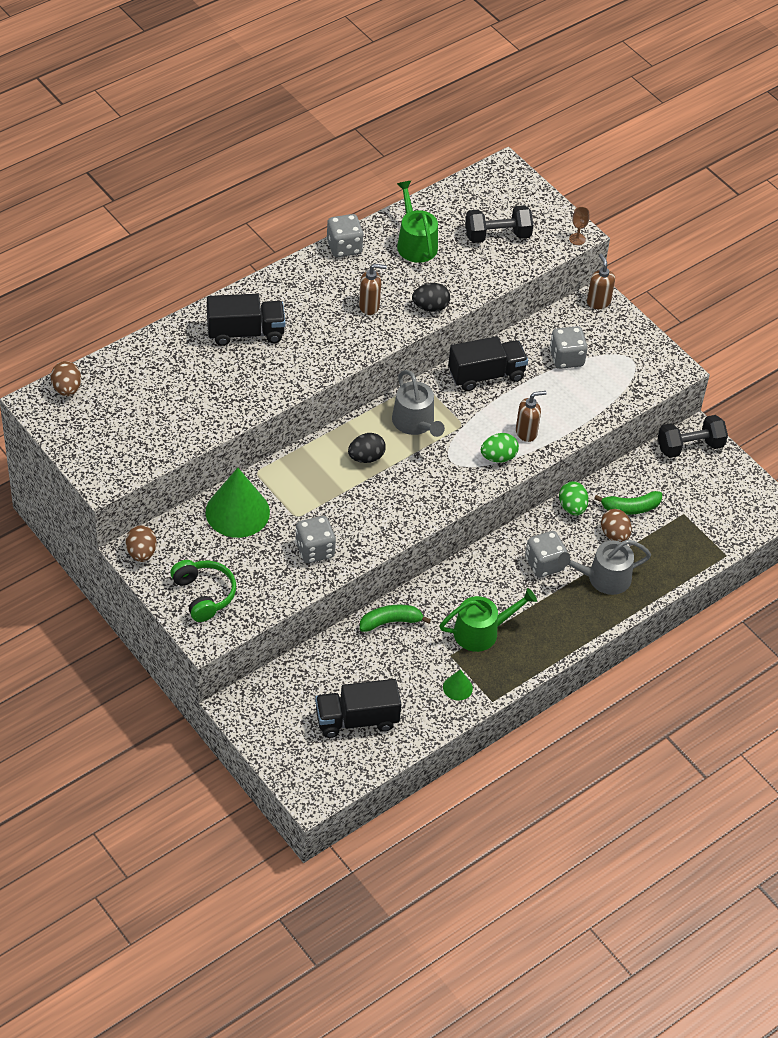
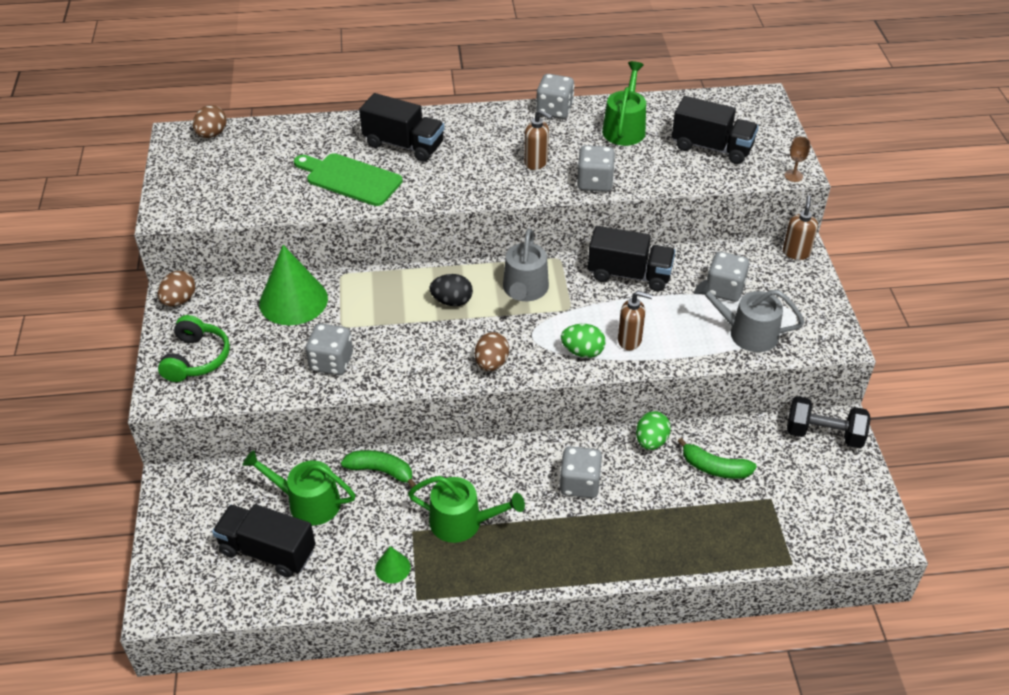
camera: 35 degrees right, 5 degrees down
black egg [412,283,450,312] -> grey dice [577,145,615,192]
black dumbbell [465,205,533,243] -> black truck [672,96,759,164]
grey watering can [558,540,651,595] -> grey watering can moved to [694,280,804,352]
brown egg [601,509,632,542] -> brown egg moved to [475,332,509,371]
none -> green watering can [242,450,356,525]
none -> green cutting board [294,153,403,206]

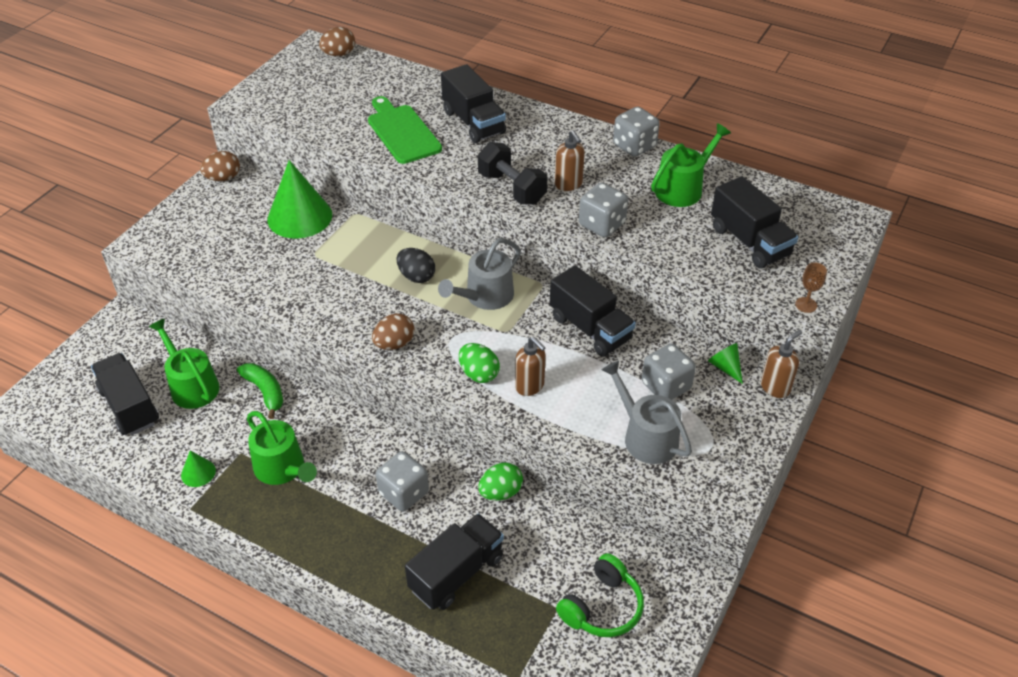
camera: 35 degrees right, 0 degrees up
green headphones [158,315,230,382] -> green headphones moved to [556,553,644,637]
grey dice [306,323,353,375] -> none
green banana [678,438,757,479] -> none
black dumbbell [787,396,871,448] -> black dumbbell moved to [478,142,547,205]
none -> black truck [405,513,504,610]
none -> green cone [708,343,743,384]

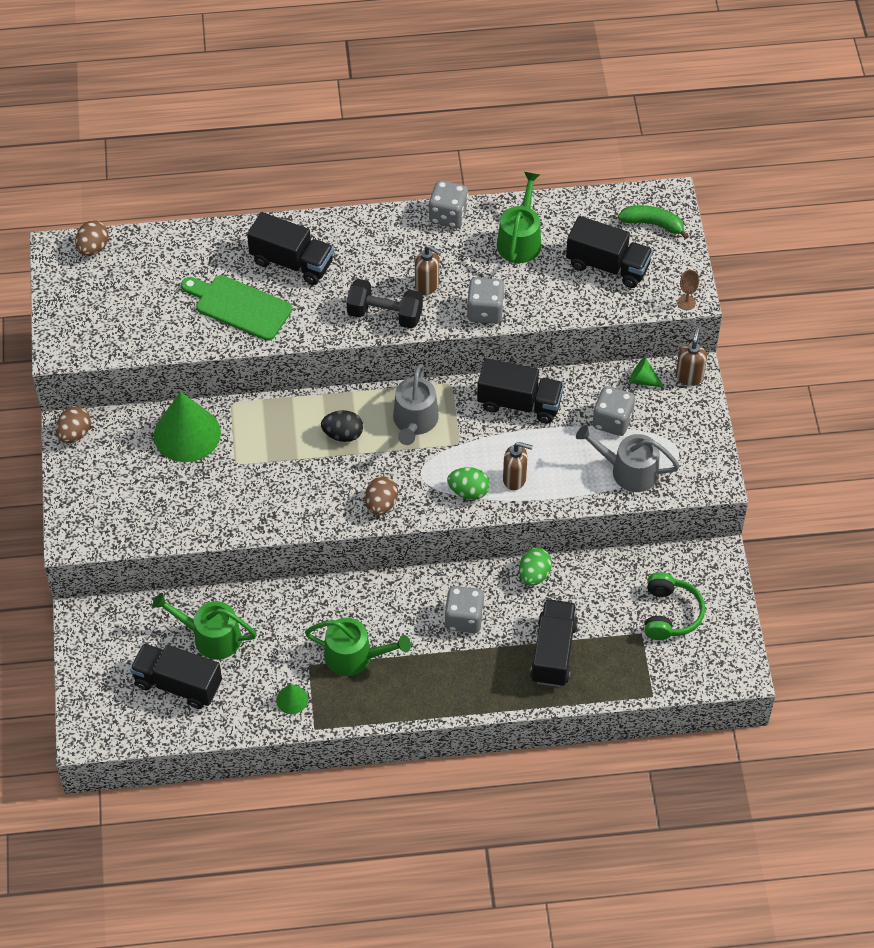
camera: 35 degrees left, 10 degrees up
green banana [237,363,283,419] -> green banana moved to [618,205,689,239]

